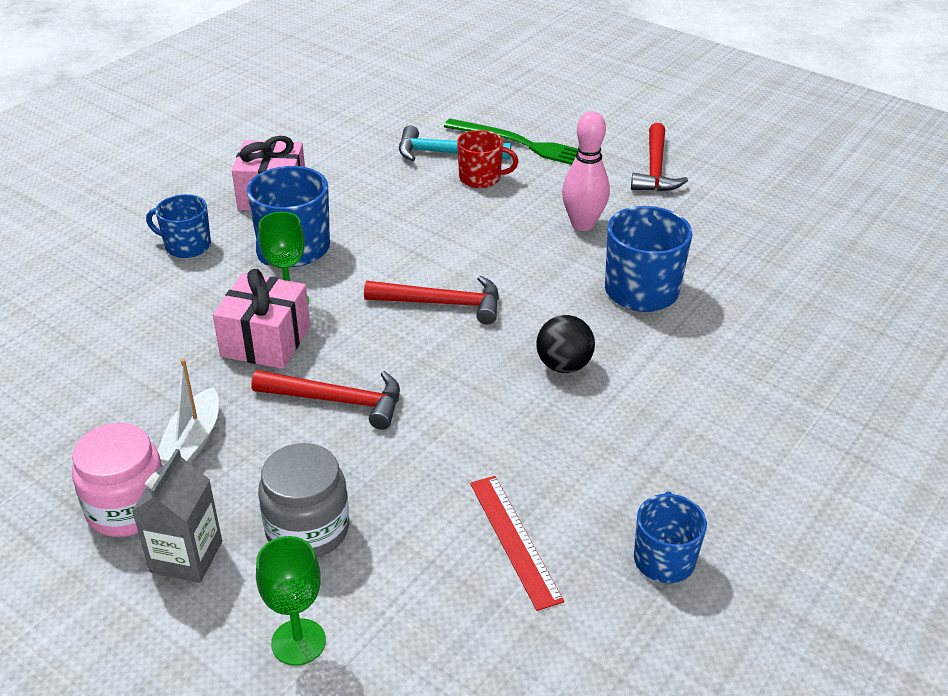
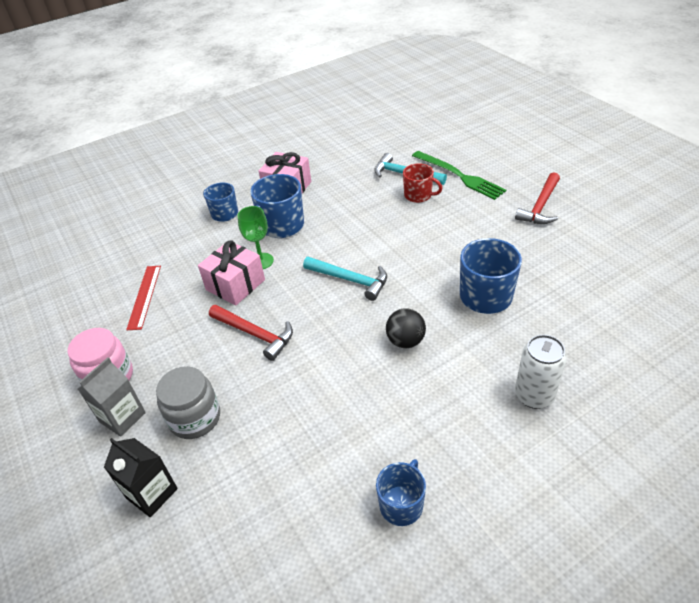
camera: 25 degrees right, 5 degrees up
white boat [158,359,219,464] -> none
green goblet [256,536,326,666] -> black carton [104,438,178,517]
red hammer [364,275,499,324] -> turquoise hammer [303,257,387,301]
red ruler [470,476,564,611] -> red ruler moved to [126,266,161,330]
pink bowling pin [562,111,610,231] -> none
none -> white can [515,335,567,409]

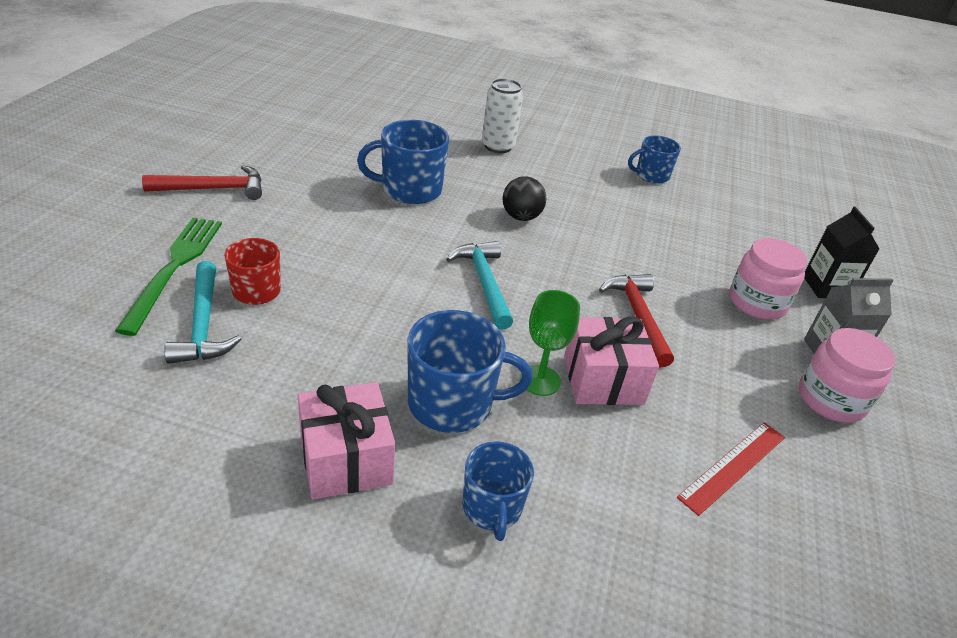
camera: 140 degrees left, 5 degrees down
grey jar [156,366,220,439] -> pink jar [729,238,807,320]

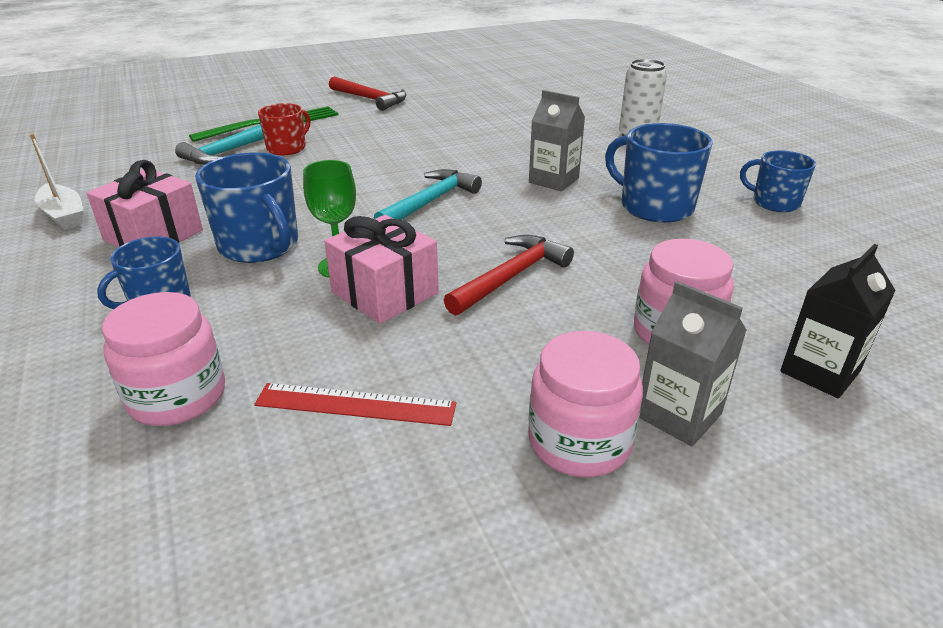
camera: 55 degrees right, 5 degrees down
blue mug [357,120,449,204] -> blue mug moved to [605,123,713,223]
black ball [503,176,547,221] -> grey carton [529,90,585,191]
none -> white boat [30,134,84,230]
none -> pink jar [102,292,225,426]

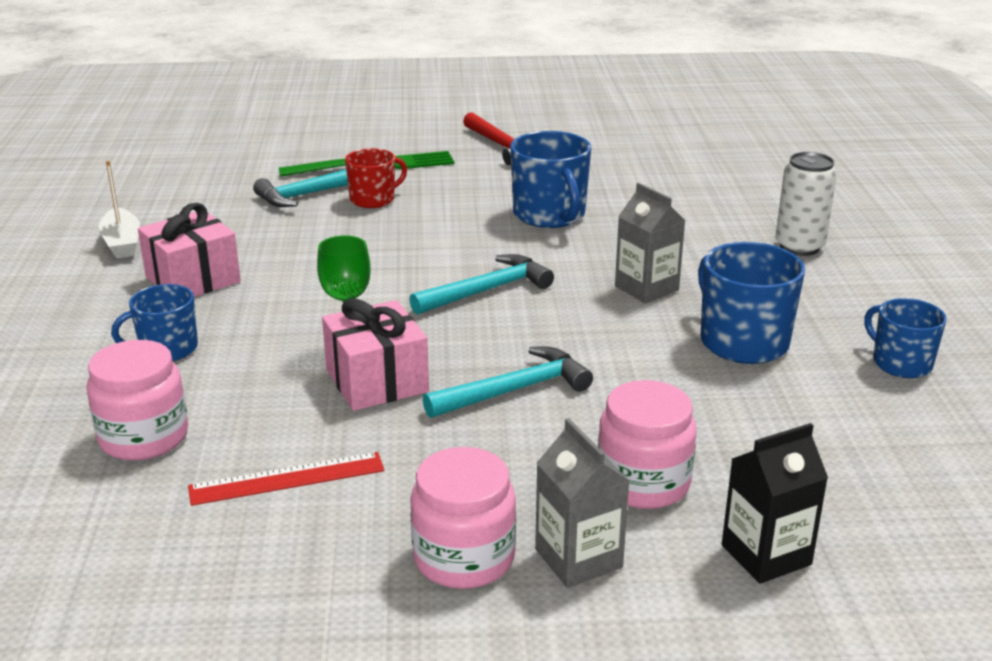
camera: 20 degrees right, 5 degrees down
blue mug [195,152,298,263] -> blue mug moved to [510,131,591,228]
red ruler [254,383,456,426] -> red ruler turned 45 degrees counterclockwise [188,452,385,506]
red hammer [444,235,574,316] -> turquoise hammer [423,347,593,418]

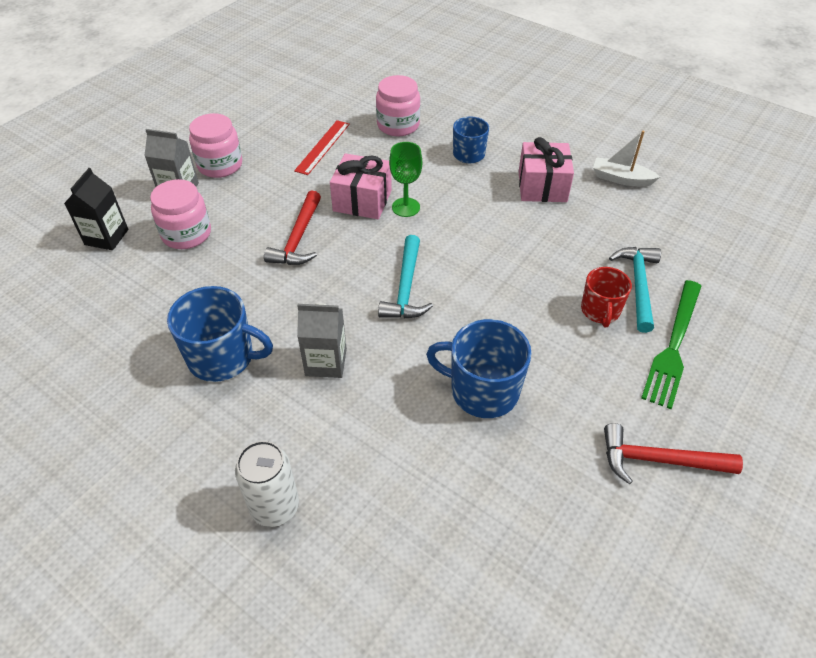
camera: 130 degrees right, 20 degrees up
turquoise hammer [423,347,593,418] -> red hammer [264,190,321,265]
blue mug [864,298,947,378] -> none

